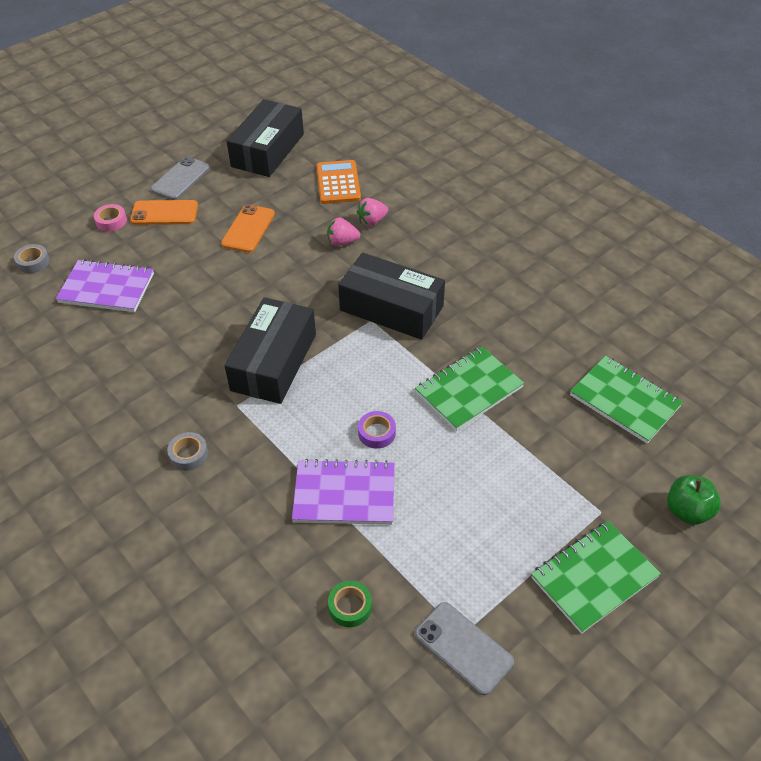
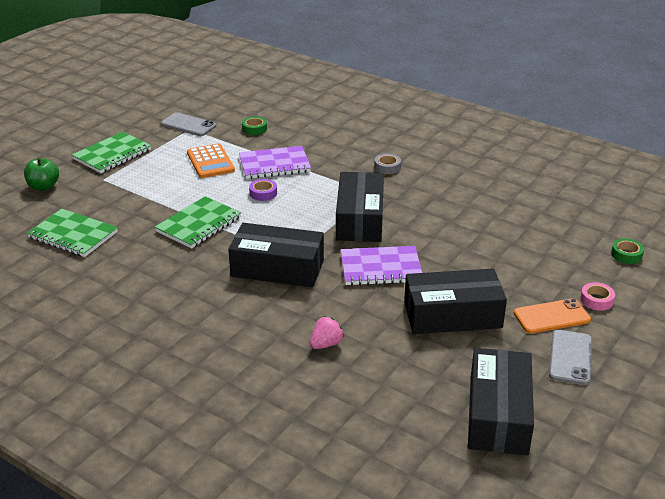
camera: 165 degrees right, 15 degrees down
grey tape [14,244,50,273] -> green tape [611,238,644,264]
purple notebook [56,259,154,312] -> purple notebook moved to [341,246,422,285]
orange phone [221,204,275,253] -> black box [404,269,507,334]
orange calculator [316,160,361,204] -> orange calculator moved to [187,144,235,178]
pink strawberry [327,217,360,246] -> none

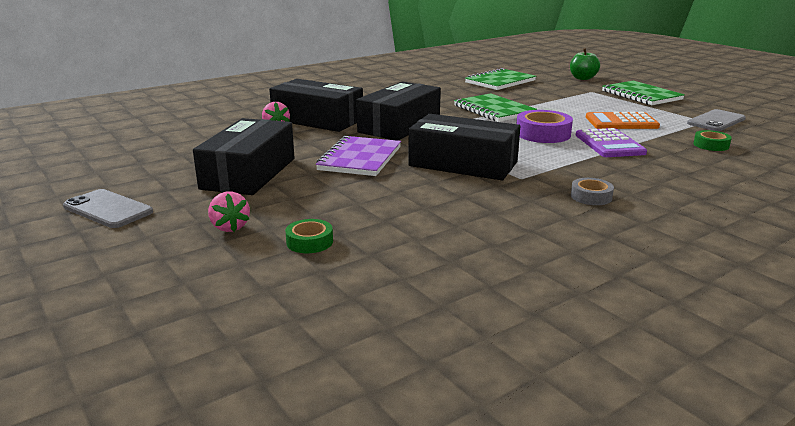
camera: 110 degrees right, 10 degrees down
purple notebook [239,146,311,179] -> purple calculator [576,128,647,157]
purple tape [249,179,277,201] -> purple tape [517,110,573,143], size x1.72
black box [468,348,534,455] -> black box moved to [269,79,363,132]
orange phone [514,298,591,334] -> none
pink tape [580,282,615,311] -> none
green tape [611,238,644,264] -> green tape moved to [285,219,333,253]
none -> pink strawberry [208,191,250,232]

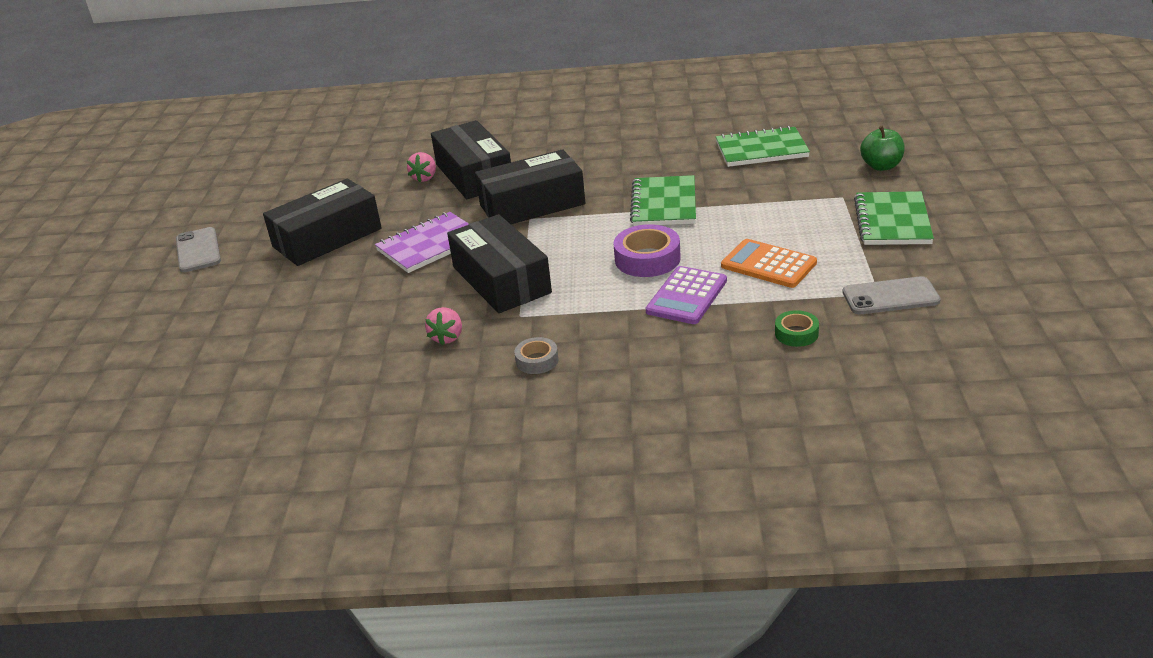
camera: 40 degrees right, 10 degrees up
pink strawberry [208,191,250,232] -> pink strawberry moved to [425,307,462,345]
green tape [285,219,333,253] -> none

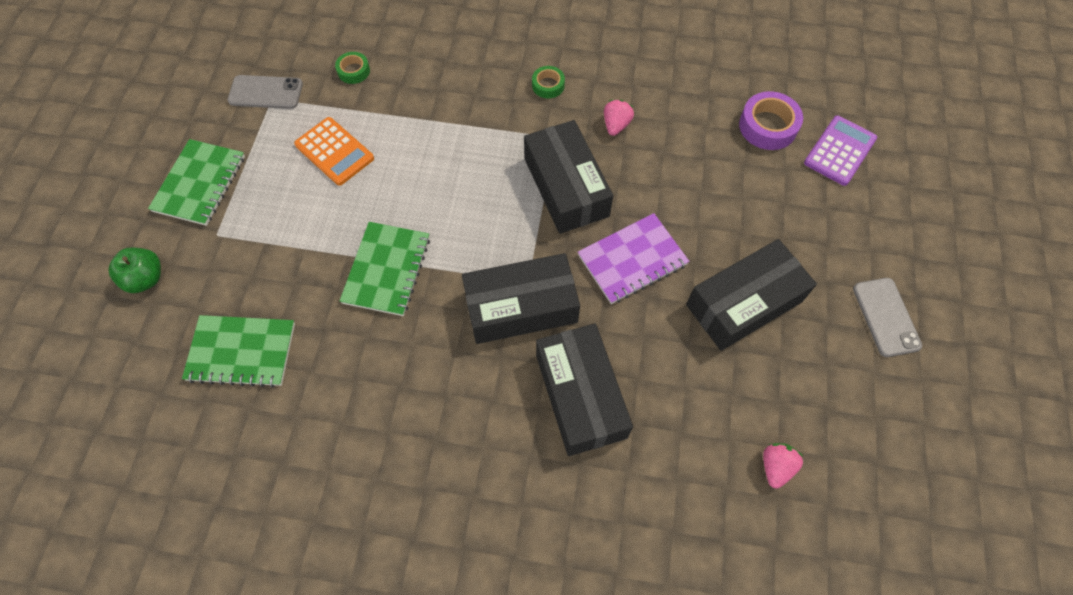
camera: 175 degrees left, 30 degrees up
pink strawberry [407,152,436,182] -> pink strawberry moved to [763,443,804,489]
grey tape [514,337,559,374] -> green tape [532,66,565,99]
purple tape [613,224,681,277] -> purple tape moved to [739,91,803,150]
purple calculator [646,266,727,324] -> purple calculator moved to [804,115,877,186]

